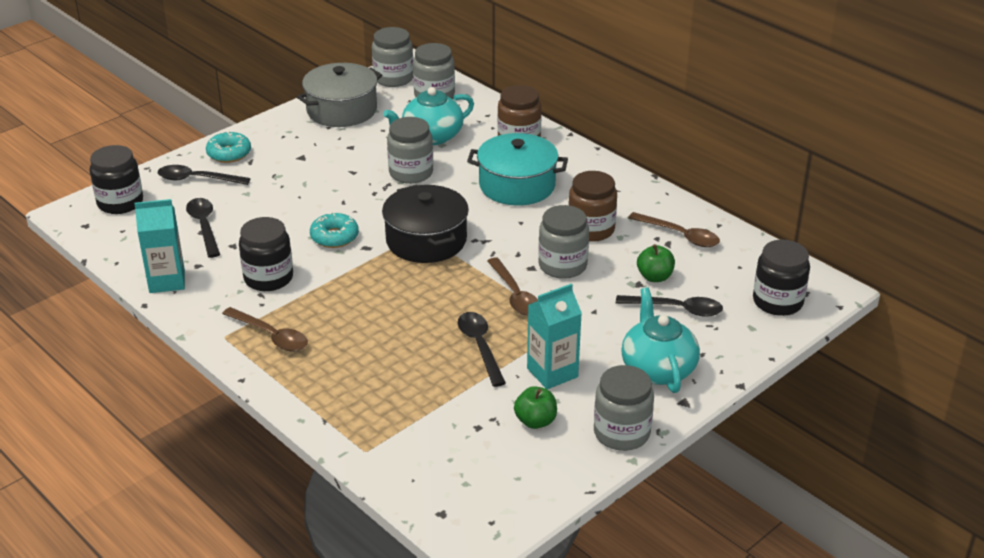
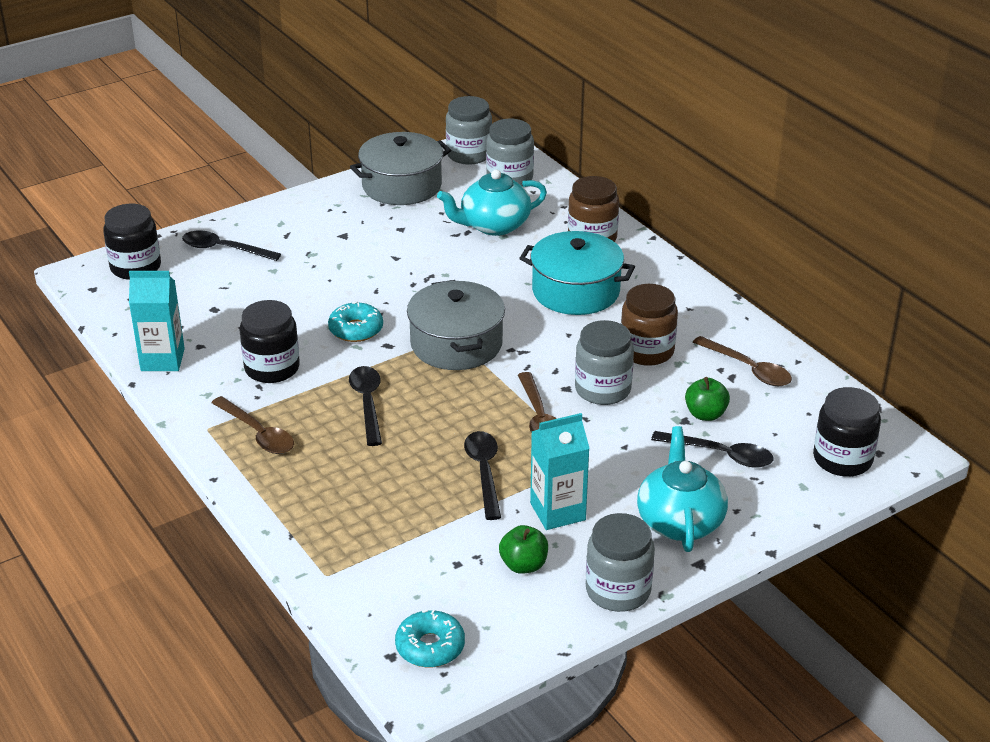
camera: 10 degrees right, 0 degrees up
black spoon [186,198,220,258] -> black spoon moved to [349,366,382,446]
turquoise donut [206,131,251,163] -> turquoise donut moved to [395,610,465,668]
black pot [382,185,469,263] -> grey pot [407,280,505,370]
grey jar [387,117,433,184] -> none

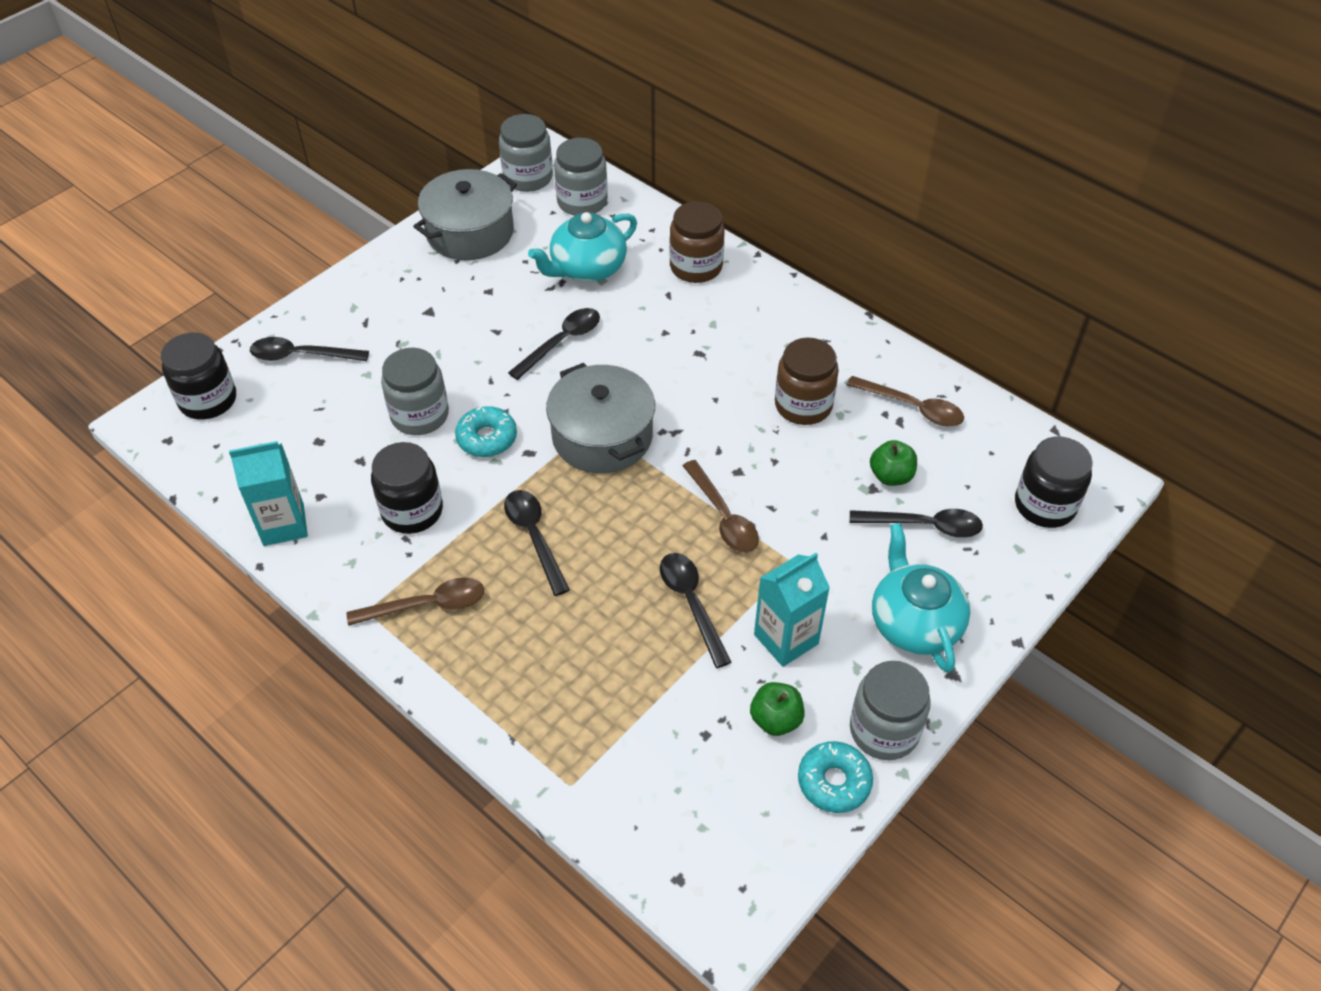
camera: 15 degrees left, 15 degrees up
brown spoon [211,396,294,454] -> brown spoon turned 45 degrees counterclockwise [347,578,484,626]
turquoise donut [395,610,465,668] -> turquoise donut moved to [798,741,873,813]
turquoise pot [519,231,635,315] -> none
grey jar [575,320,634,405] -> grey jar moved to [381,348,449,435]
none -> black spoon [508,308,600,380]

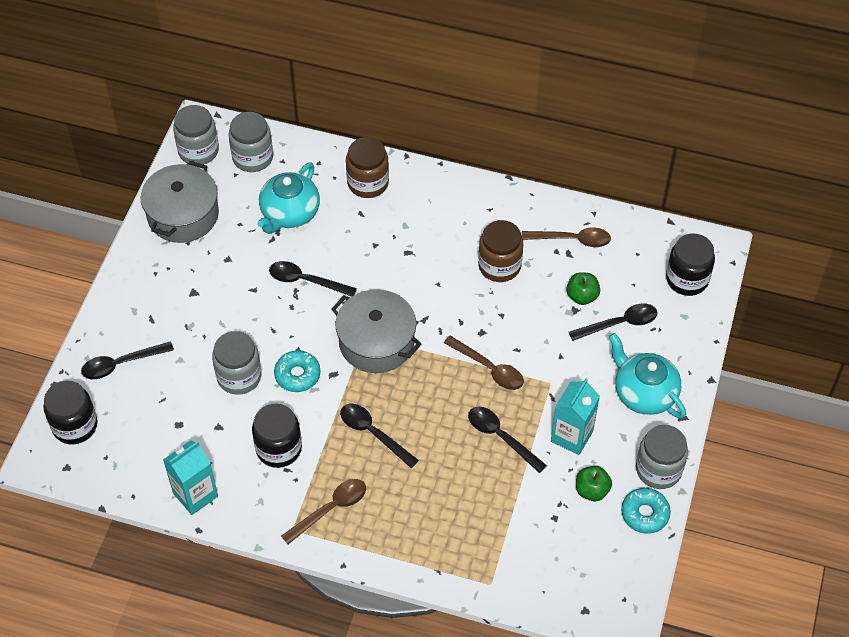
camera: 25 degrees left, 5 degrees up
black spoon [508,308,600,380] -> black spoon turned 90 degrees counterclockwise [269,261,357,297]

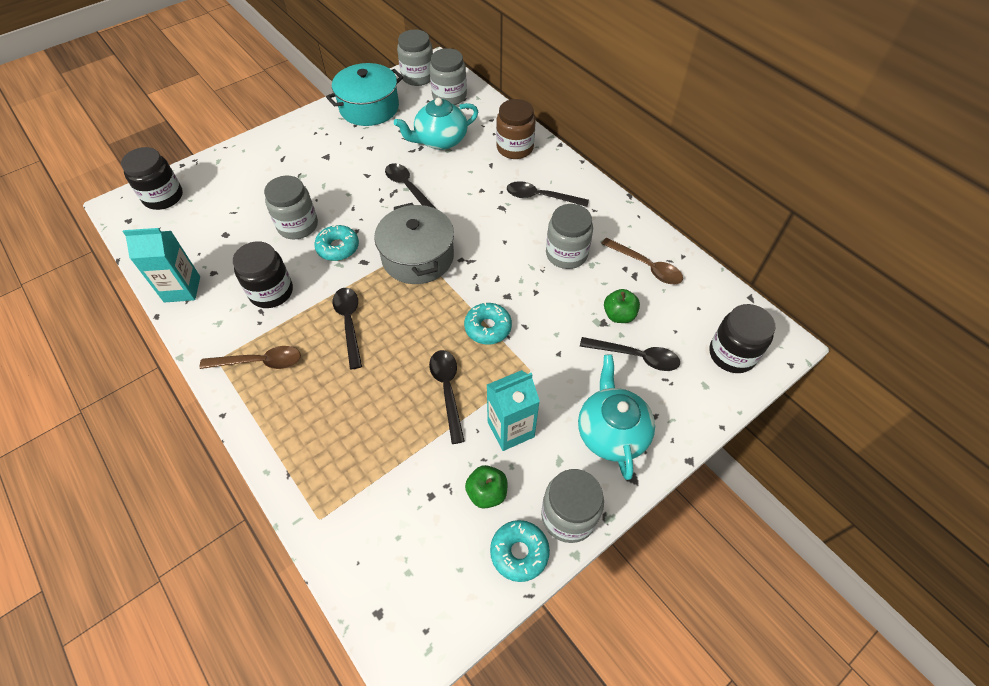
camera: 35 degrees right, 0 degrees up
black spoon [81,341,174,379] -> black spoon moved to [507,181,589,207]
grey pot [141,161,219,243] -> turquoise pot [326,63,403,126]
brown spoon [444,336,524,390] -> turquoise donut [464,302,512,344]
brown jar [478,220,523,282] -> grey jar [546,204,593,269]

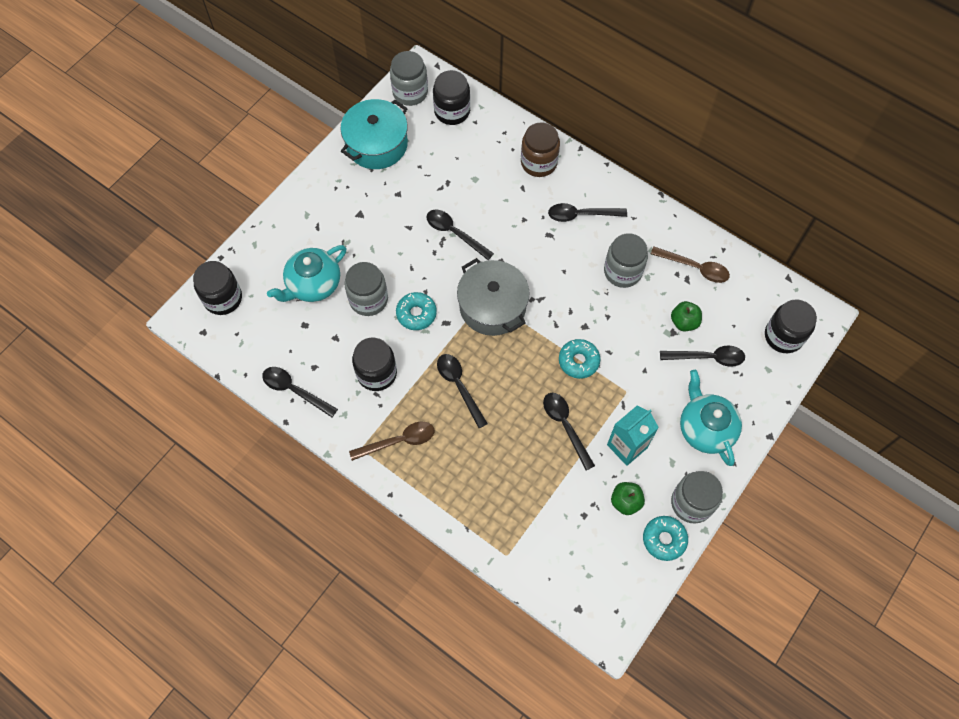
camera: 15 degrees left, 10 degrees up
turquoise carton [123,228,200,303] -> black spoon [262,367,338,417]
turquoise teapot [394,98,478,150] -> turquoise teapot moved to [267,245,346,302]
grey jar [429,48,467,105] -> black jar [433,70,470,125]

